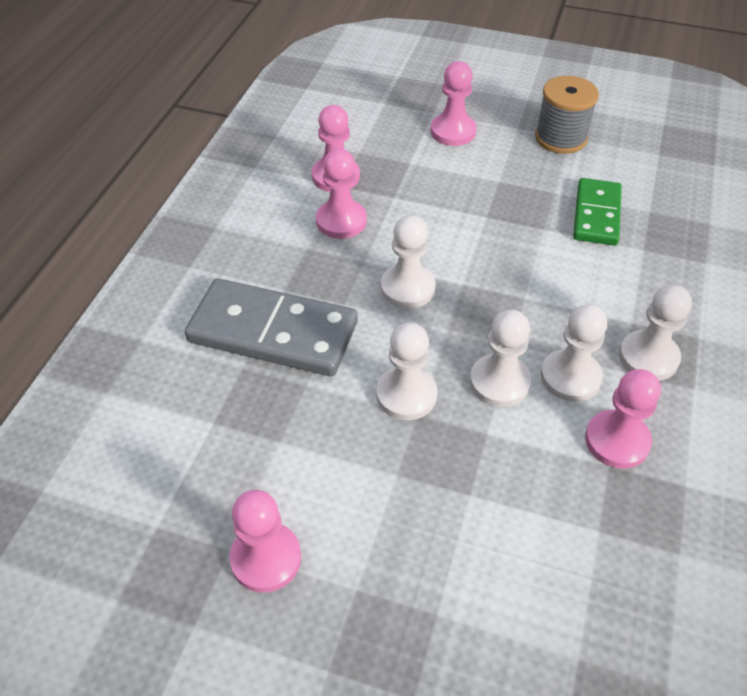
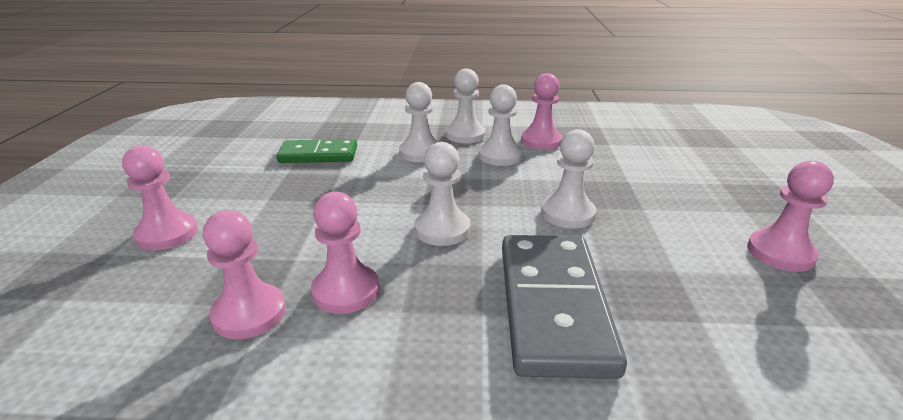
camera: 105 degrees left, 20 degrees down
white pawn [470,309,531,407] -> white pawn moved to [399,82,437,162]
grey spool [535,76,599,154] -> none

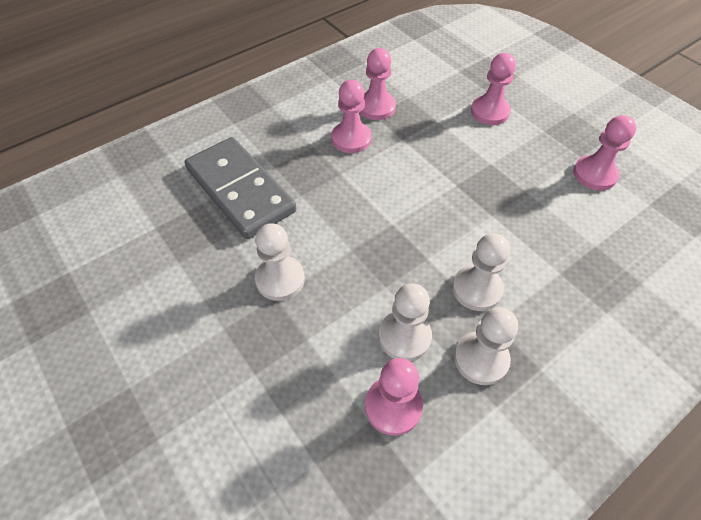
camera: 140 degrees right, 25 degrees up
green domino [276,139,357,163] -> none
white pawn [414,142,470,246] -> none
pink pawn [747,161,834,272] -> pink pawn moved to [573,115,636,191]

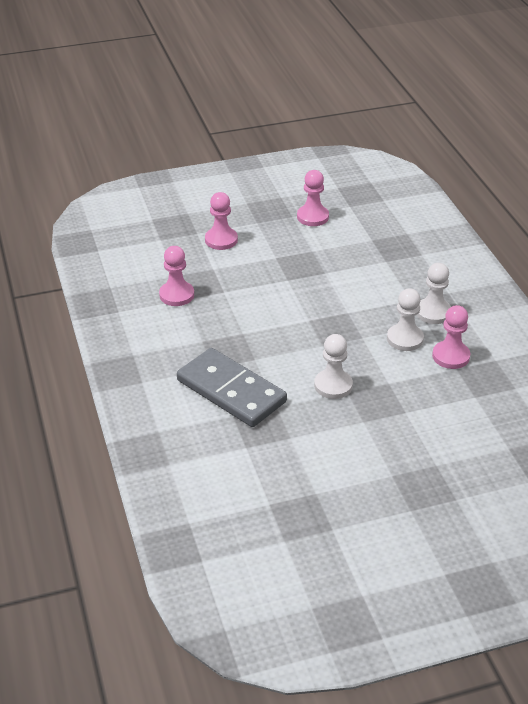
camera: 70 degrees left, 15 degrees down
grey domino [185,137,296,239] -> grey domino turned 60 degrees clockwise [177,348,287,427]
pink pawn [331,80,372,153] -> none
white pawn [452,234,510,311] -> none

